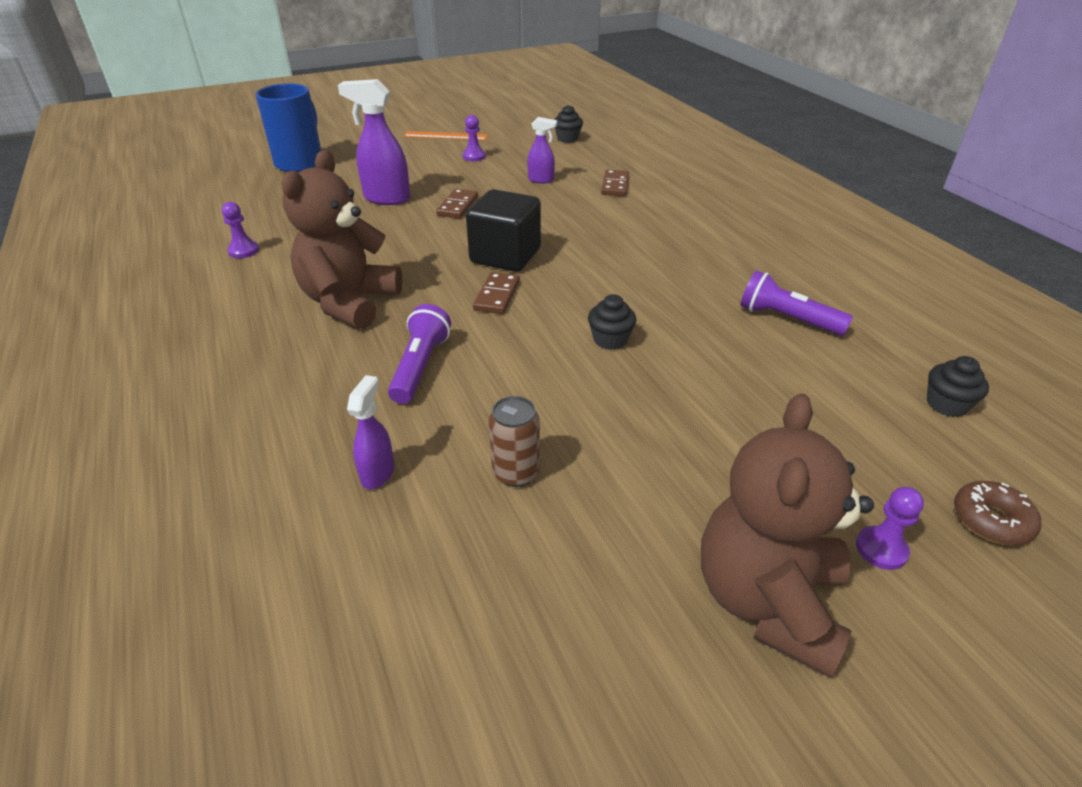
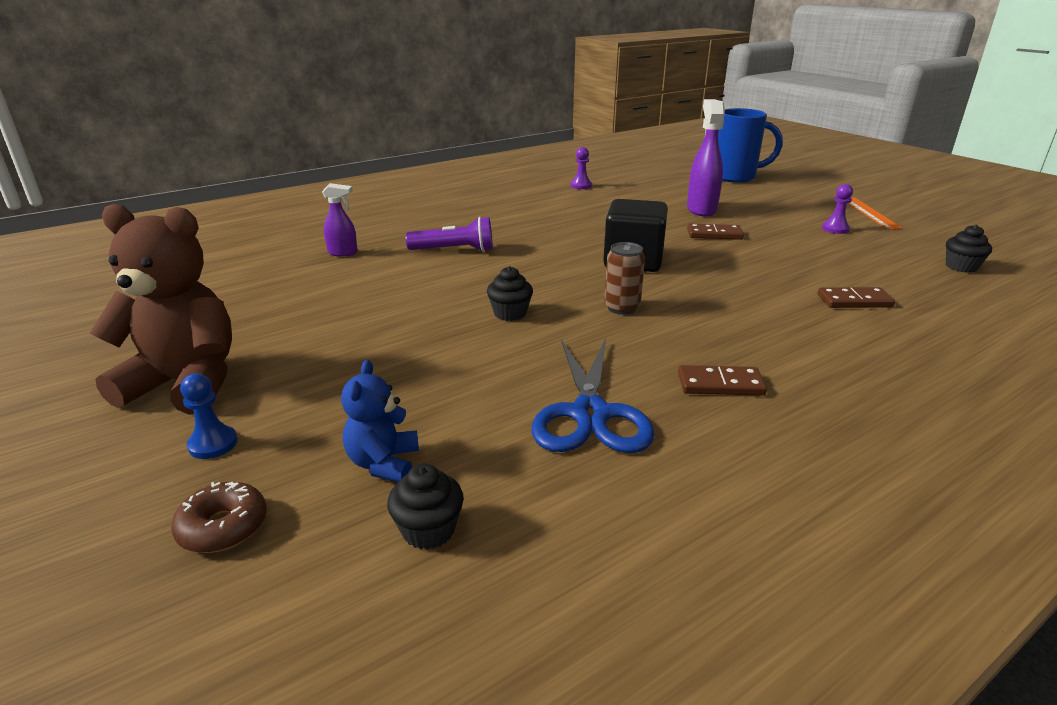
camera: 80 degrees right, 10 degrees down
brown teddy bear [281,150,403,329] -> none
brown domino [473,272,520,314] -> brown domino moved to [678,365,767,396]
brown can [489,396,540,487] -> brown can moved to [604,242,645,315]
purple spray bottle [528,117,557,183] -> none
purple flashlight [740,270,853,336] -> blue scissors [532,339,655,453]
purple pawn [856,487,924,570] -> blue pawn [180,373,238,459]
none -> blue teddy bear [341,360,419,482]

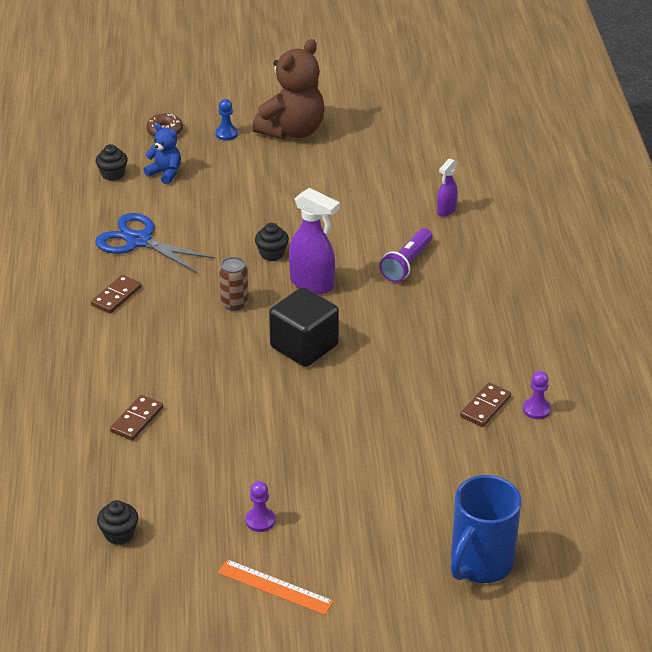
camera: 120 degrees right, 10 degrees up
purple spray bottle [687,99,725,217] -> purple spray bottle moved to [289,188,340,294]
brown domino [687,224,744,240] -> brown domino moved to [460,383,511,427]

